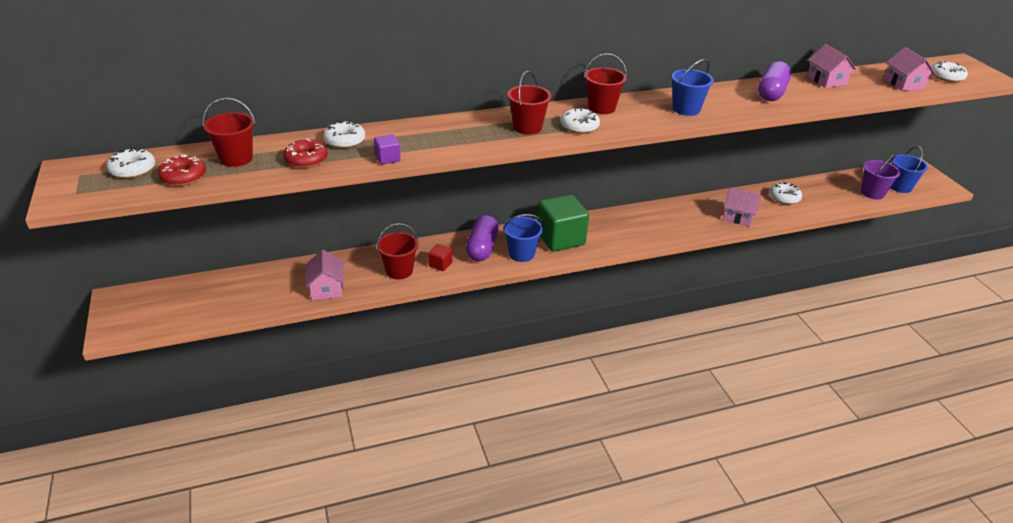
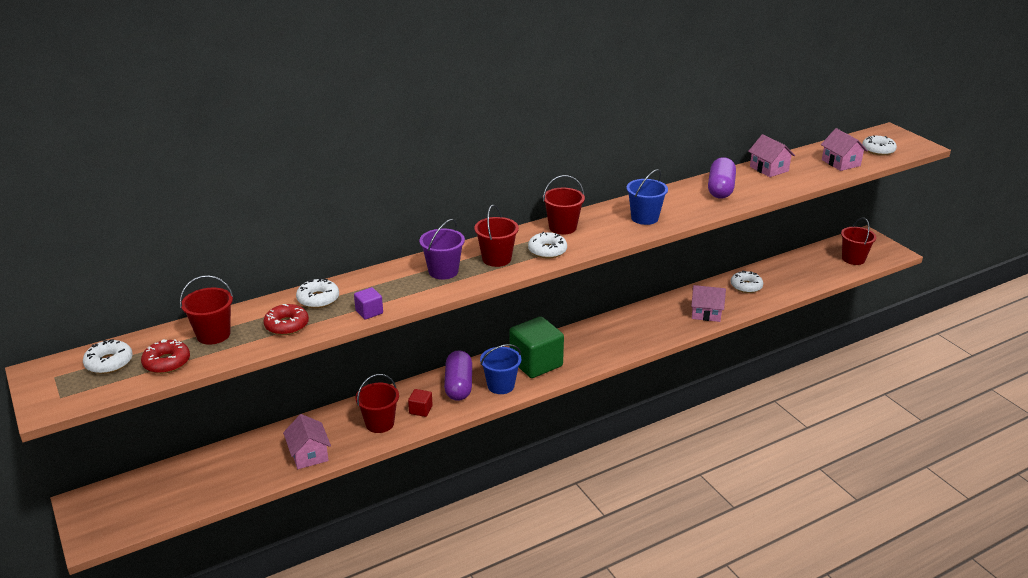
camera: 10 degrees left, 5 degrees down
purple bucket [861,154,900,199] -> purple bucket moved to [419,219,465,280]
blue bucket [890,146,928,193] -> red bucket [841,217,877,265]

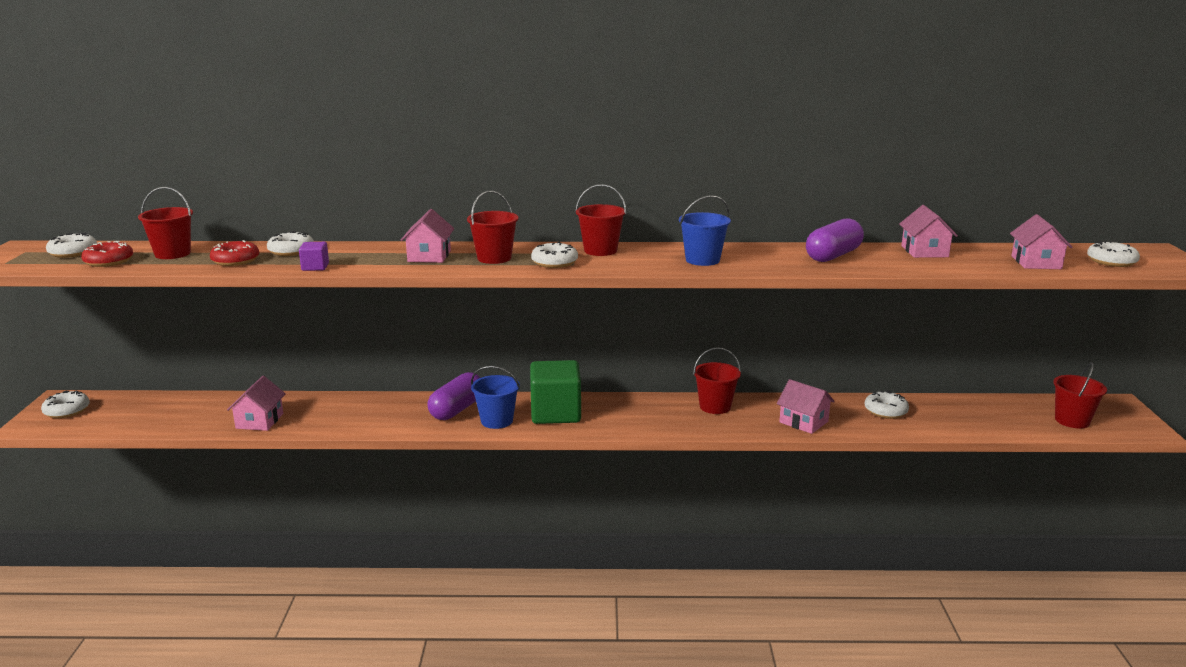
camera: 30 degrees right, 10 degrees down
red bucket [356,374,399,433] -> red bucket moved to [693,347,741,414]
red cube [408,389,433,417] -> none
purple bucket [419,219,465,280] -> pink house [401,209,454,263]
none -> white donut [41,390,90,418]

